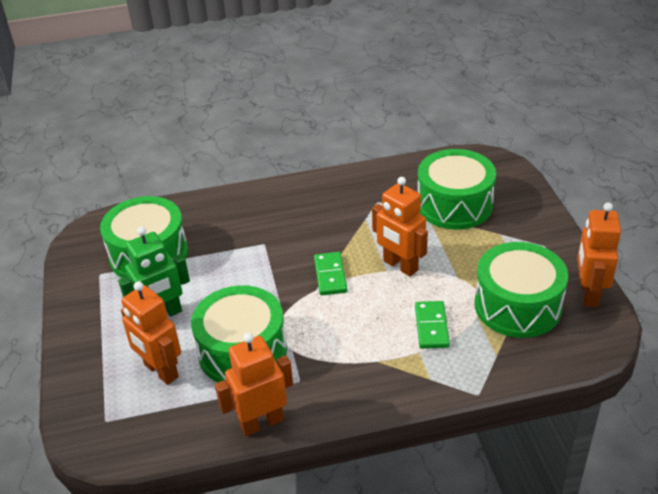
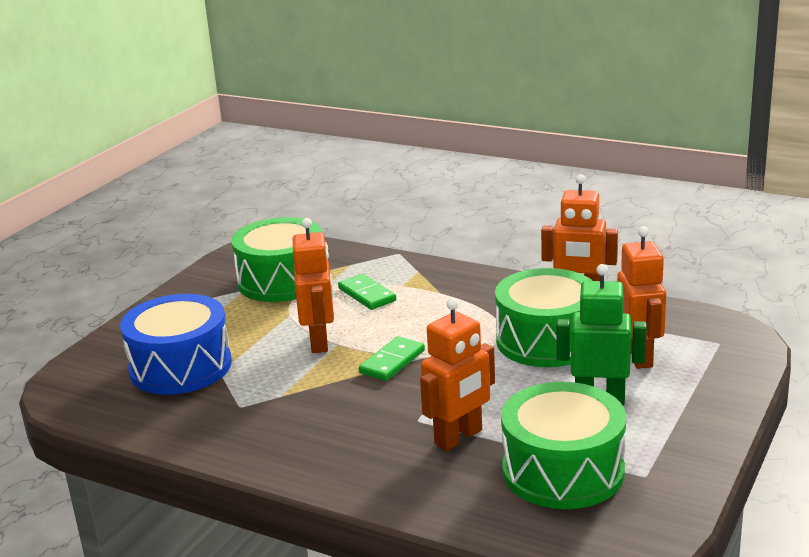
camera: 140 degrees left, 15 degrees down
green domino [415,301,450,349] -> green domino turned 75 degrees counterclockwise [338,274,396,310]
green drum [418,149,496,230] -> blue drum [120,294,232,395]
orange robot [577,202,621,307] -> orange robot moved to [420,298,495,451]

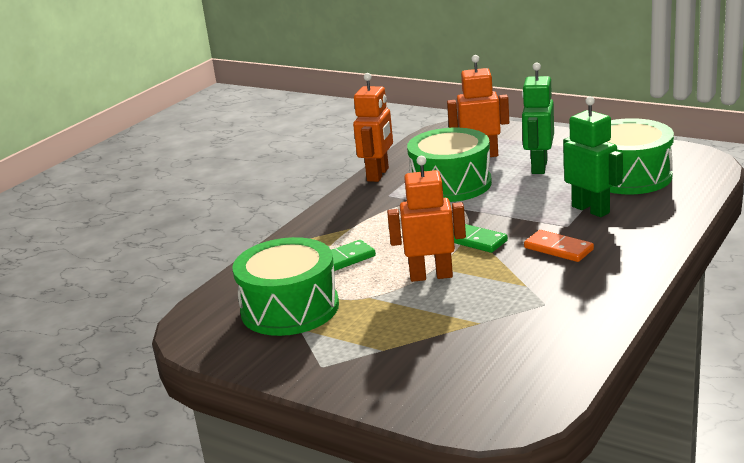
camera: 85 degrees left, 0 degrees up
blue drum [120,294,232,395] -> none
orange robot [420,298,495,451] -> green robot [563,96,623,217]
none -> orange domino [524,230,594,262]

